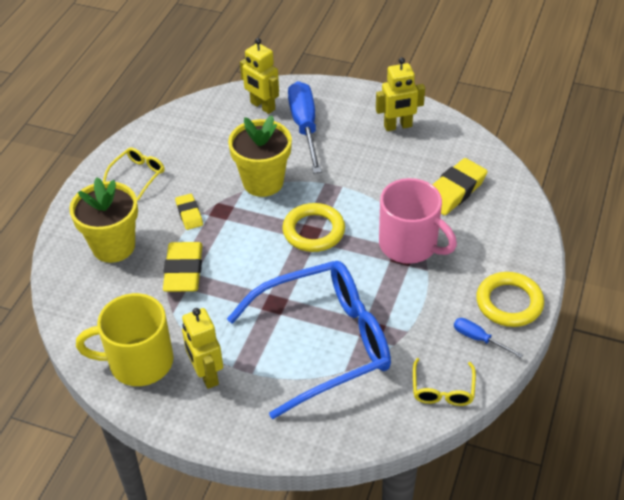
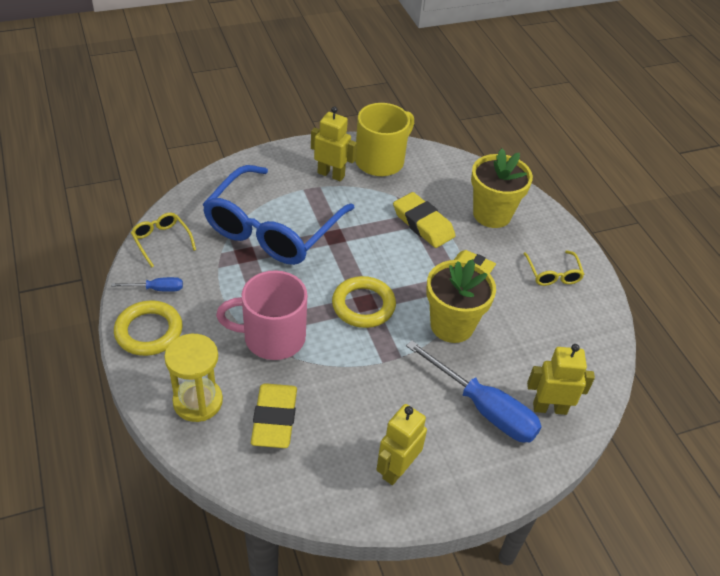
camera: 135 degrees right, 0 degrees up
none -> yellow hourglass [164,334,223,422]

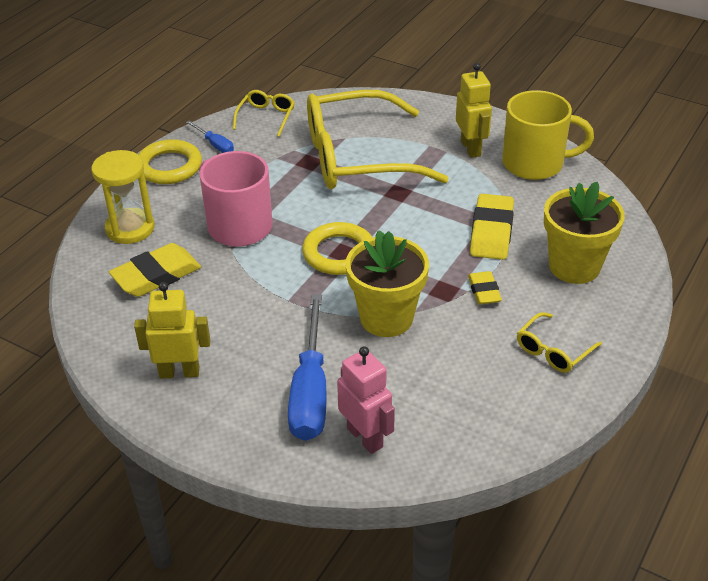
camera: 55 degrees right, 5 degrees down
blue glasses [202,165,354,265] -> yellow glasses [307,90,449,189]
yellow robot [527,344,595,415] -> pink robot [337,346,395,454]

